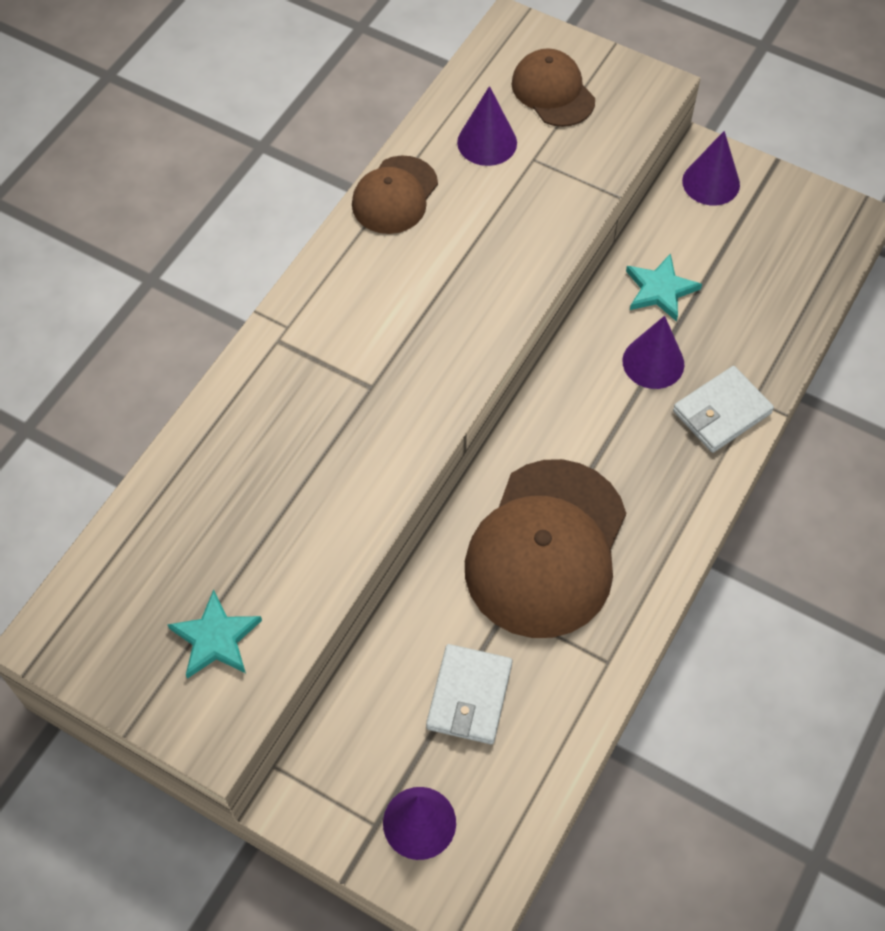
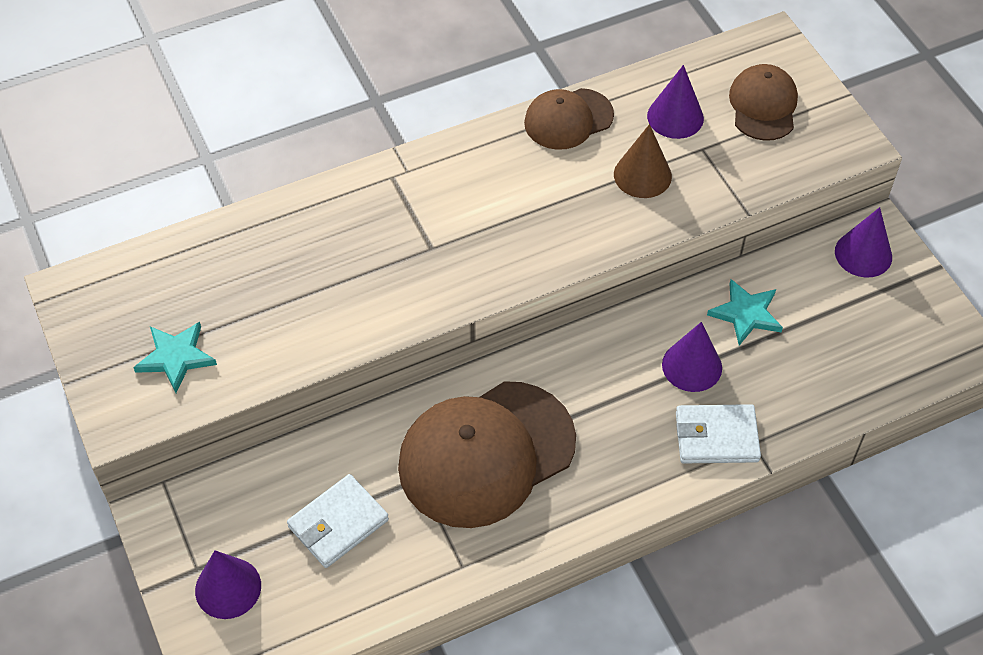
camera: 35 degrees right, 5 degrees down
none -> brown cone [614,124,672,198]

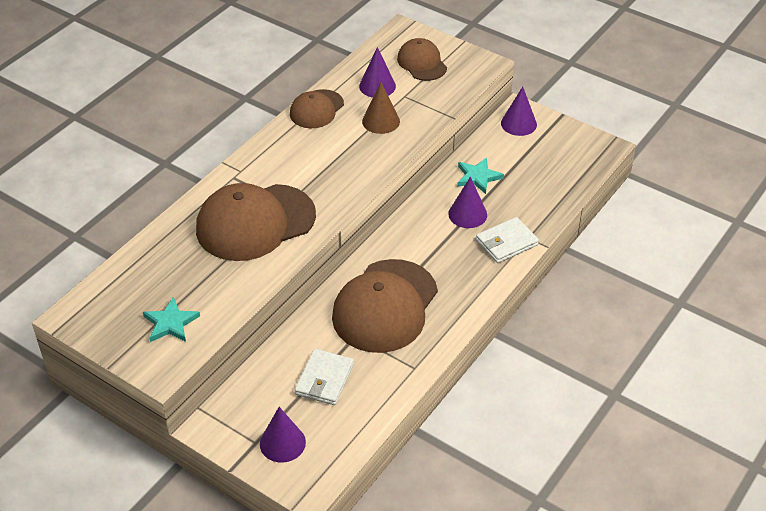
camera: 30 degrees left, 10 degrees down
none -> brown cap [196,183,316,261]

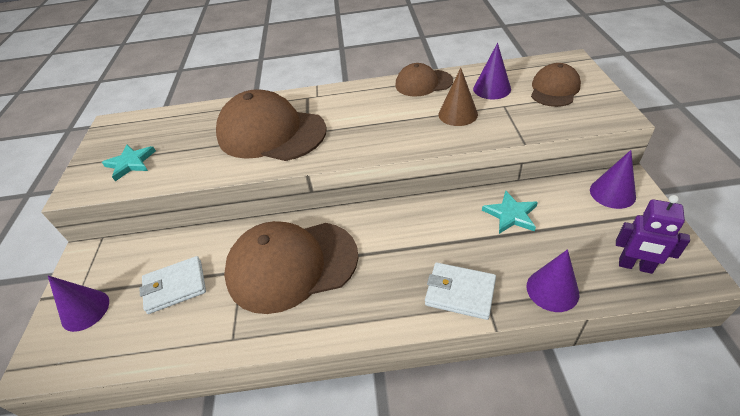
camera: 55 degrees right, 0 degrees up
purple cone [448,177,487,228] -> purple cone moved to [526,249,579,312]
none -> purple robot [616,195,690,274]

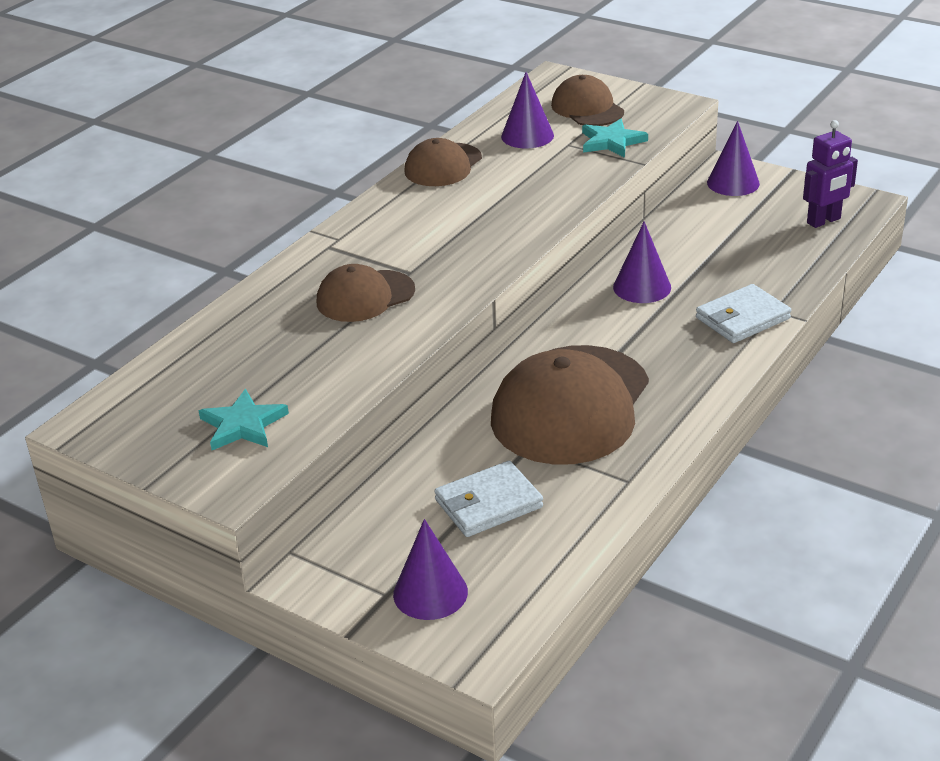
camera: 55 degrees left, 10 degrees down
white wallet [140,256,206,314] -> white wallet turned 45 degrees clockwise [434,461,543,537]
brown cap [216,89,327,161] -> brown cap [317,264,415,322], size x0.55
brown cone [438,68,478,126] -> none
turquoise star [482,190,538,234] -> turquoise star moved to [582,119,648,158]
purple cone [526,249,579,312] -> purple cone moved to [613,221,671,303]

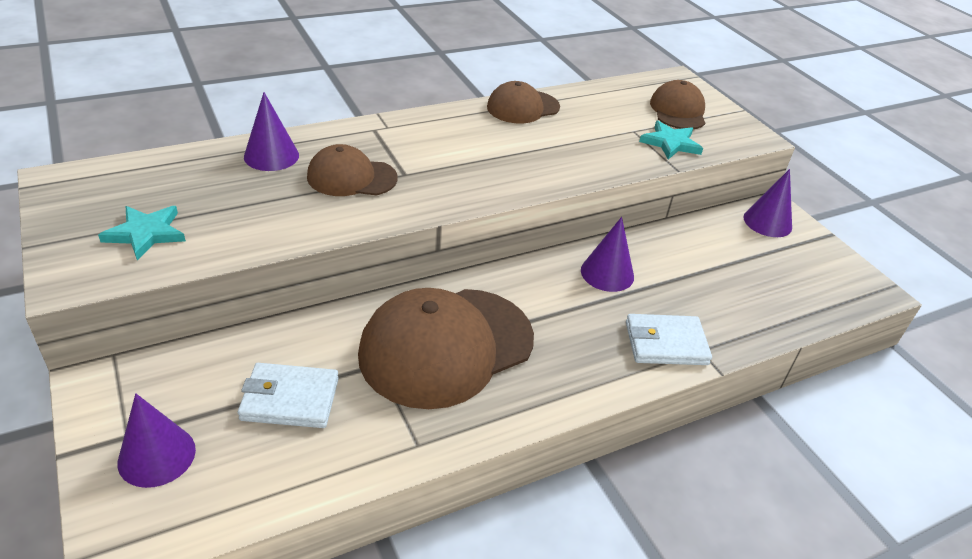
camera: 25 degrees right, 5 degrees up
purple cone [501,72,554,149] -> purple cone moved to [244,92,299,171]
purple robot [803,120,858,228] -> none

